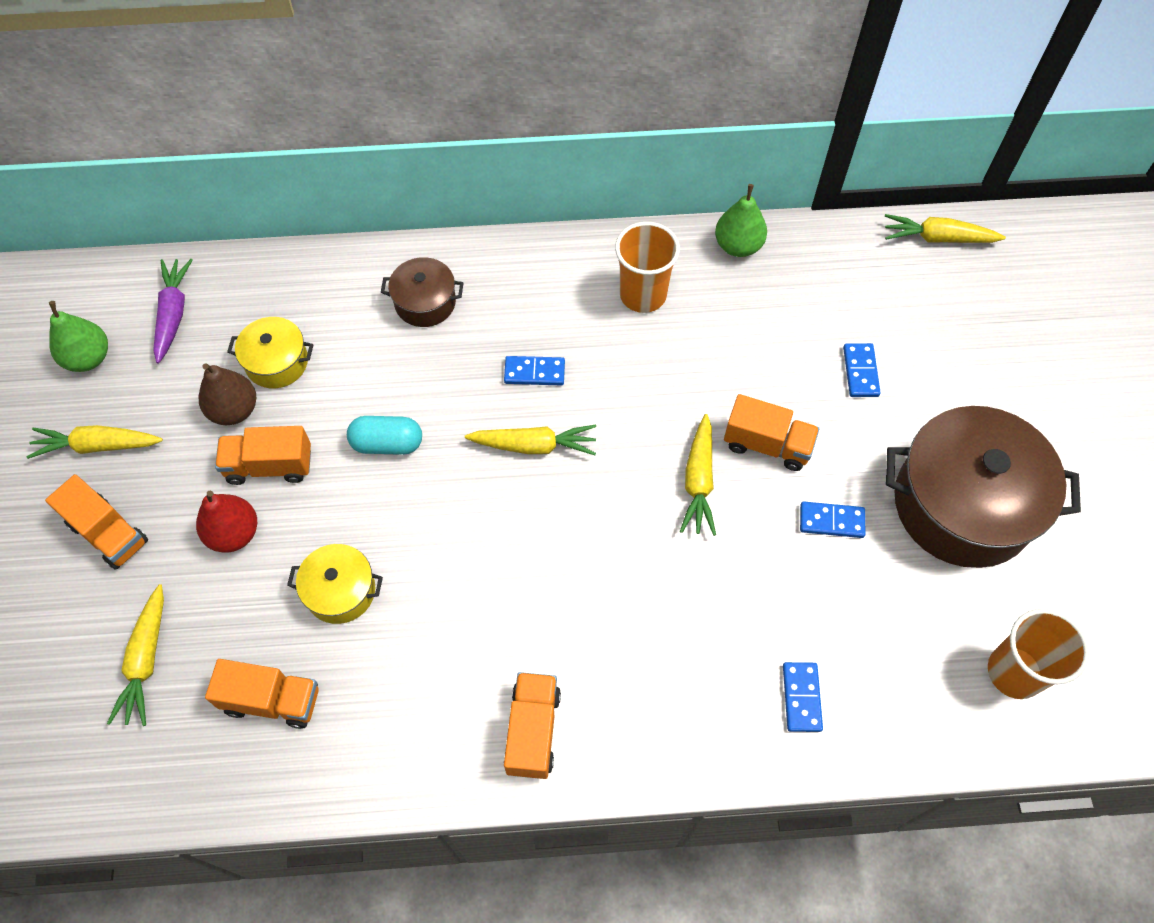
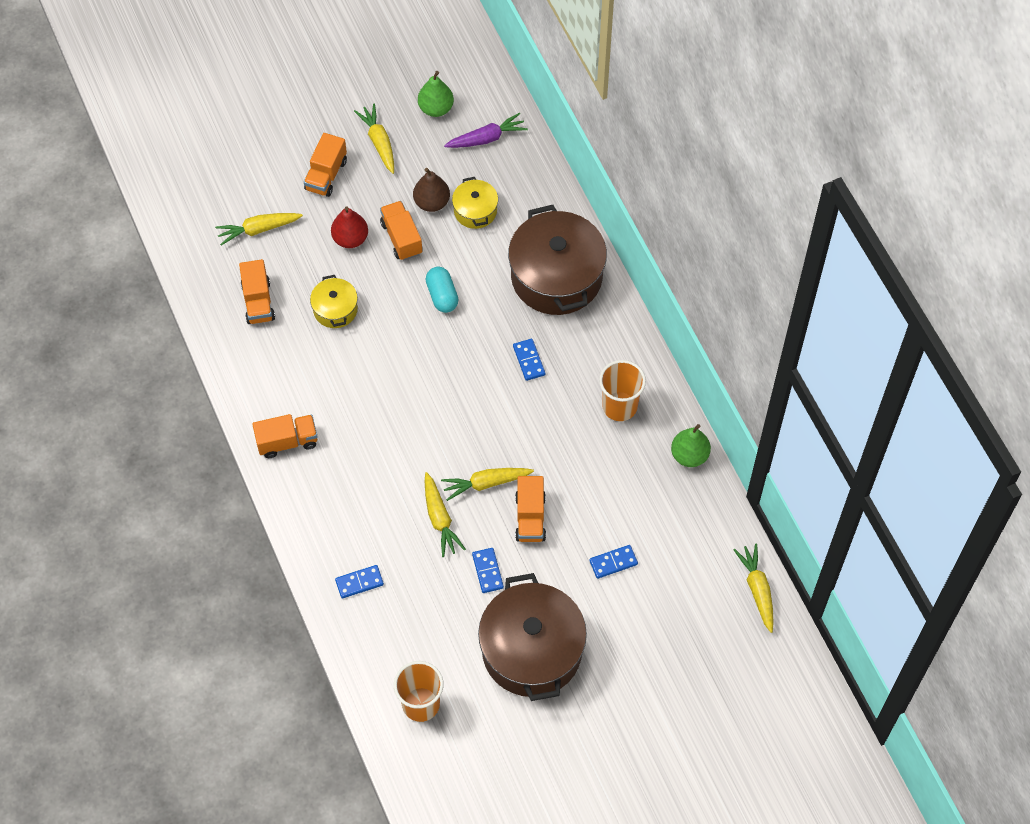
camera: 70 degrees right, 0 degrees up
brown pot [381,257,464,327] -> brown pot [508,205,607,315], size x2.07
yellow carrot [465,424,596,455] -> yellow carrot moved to [425,472,466,557]

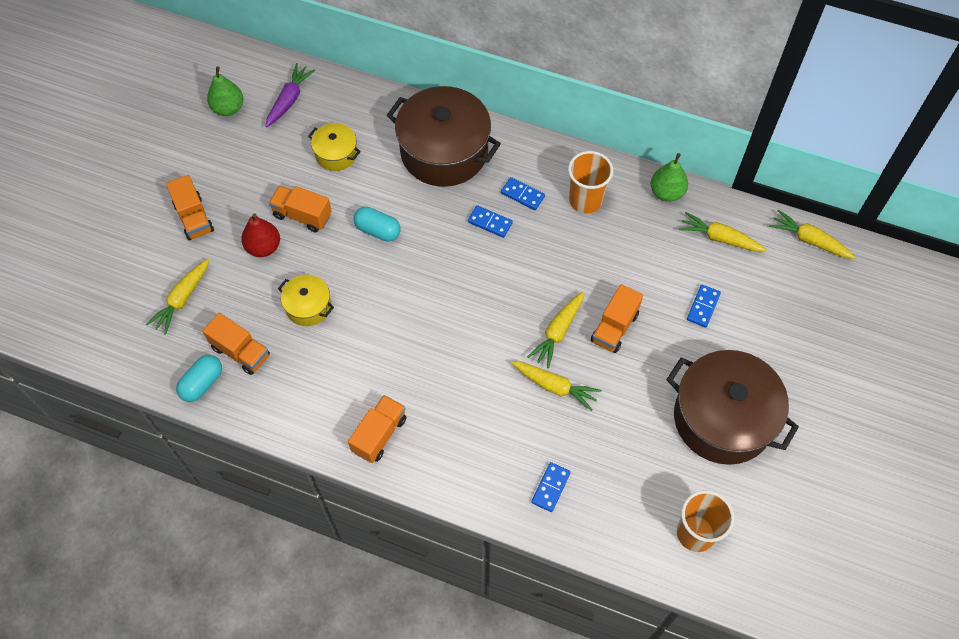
camera: 45 degrees left, 0 degrees up
yellow carrot [354,104,394,174] -> yellow carrot moved to [679,212,767,252]
brown pear [413,168,450,212] -> none
blue domino [472,548,504,593] -> blue domino moved to [501,177,545,210]
orange truck [515,476,546,542] -> orange truck turned 75 degrees clockwise [591,284,643,353]
none -> turquoise capsule [176,355,222,402]

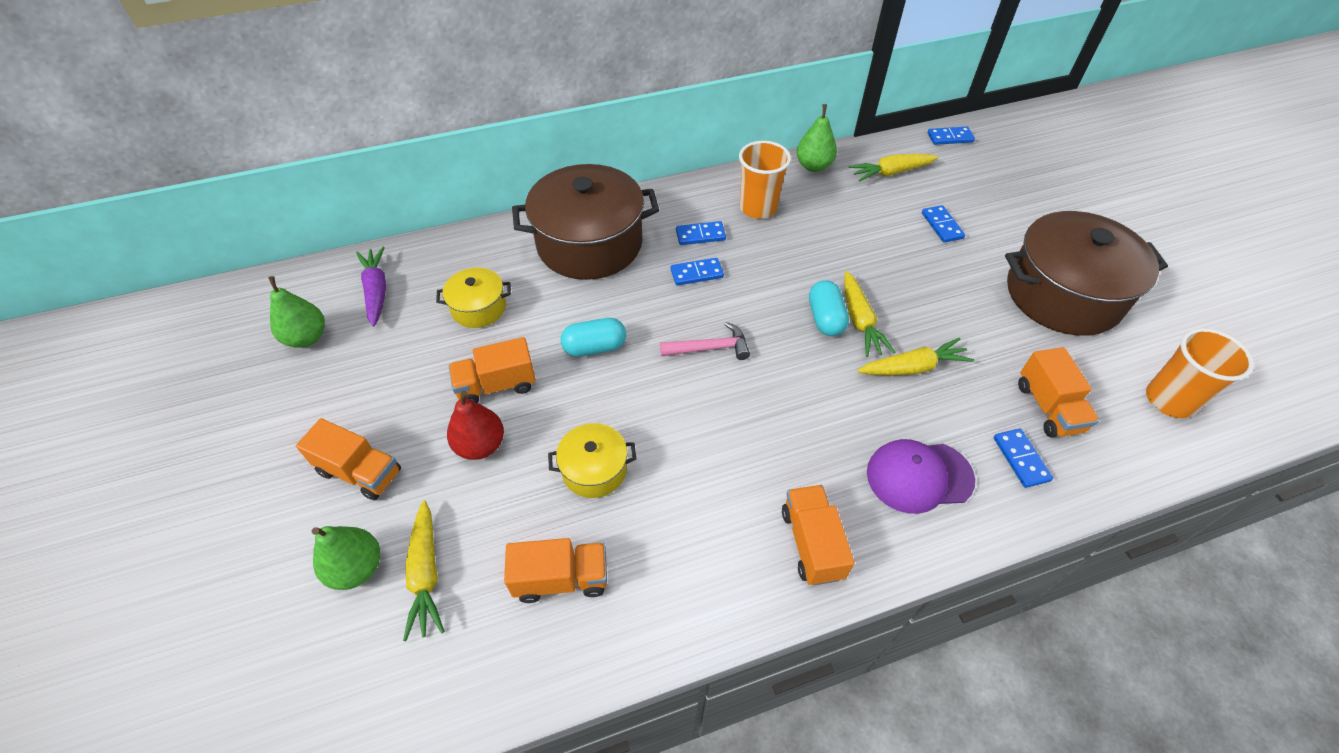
camera: 40 degrees left, 10 degrees down
turquoise capsule [176,355,222,402] -> turquoise capsule moved to [809,280,849,336]
orange truck [591,284,643,353] -> orange truck moved to [1018,347,1099,437]
yellow carrot [769,210,855,259] -> blue domino [928,127,975,145]
none -> green pear [312,526,380,590]
none -> pink hammer [660,322,750,360]
none -> purple cap [867,439,975,514]

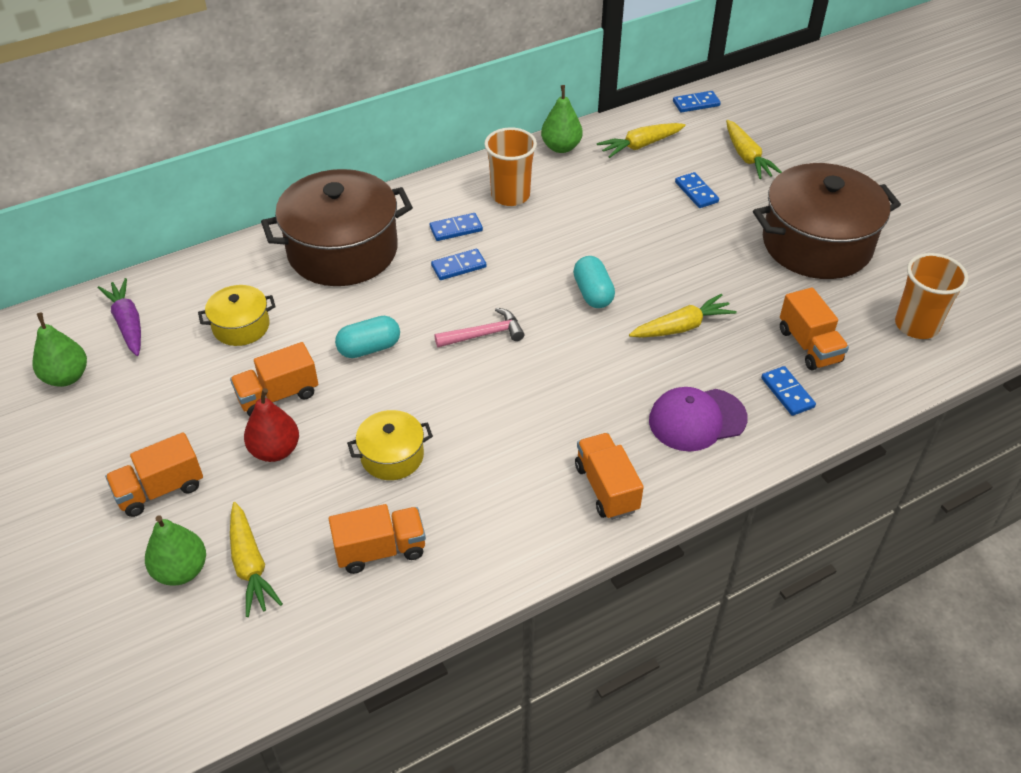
camera: 10 degrees left, 5 degrees down
orange truck [296,418,401,500] -> orange truck turned 135 degrees clockwise [105,432,203,517]
yellow carrot [844,271,895,357] -> yellow carrot moved to [726,120,782,179]

